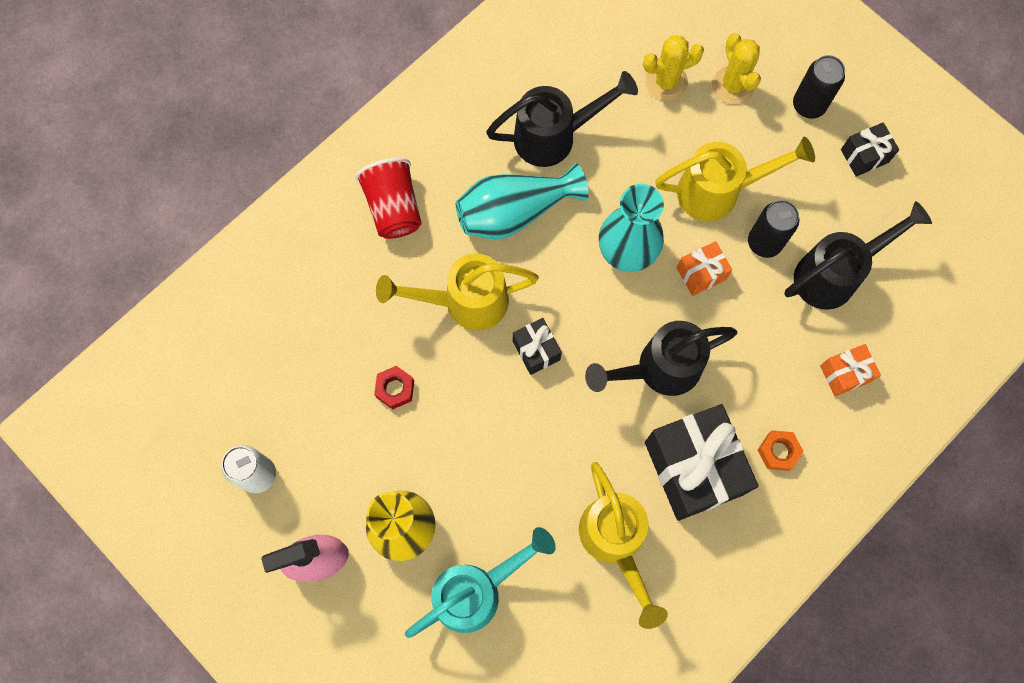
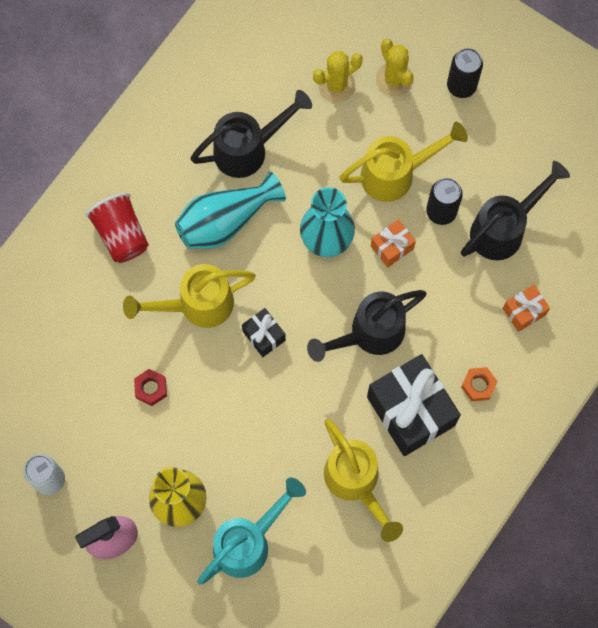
camera: 10 degrees left, 0 degrees up
black gift [841,122,899,177] -> none

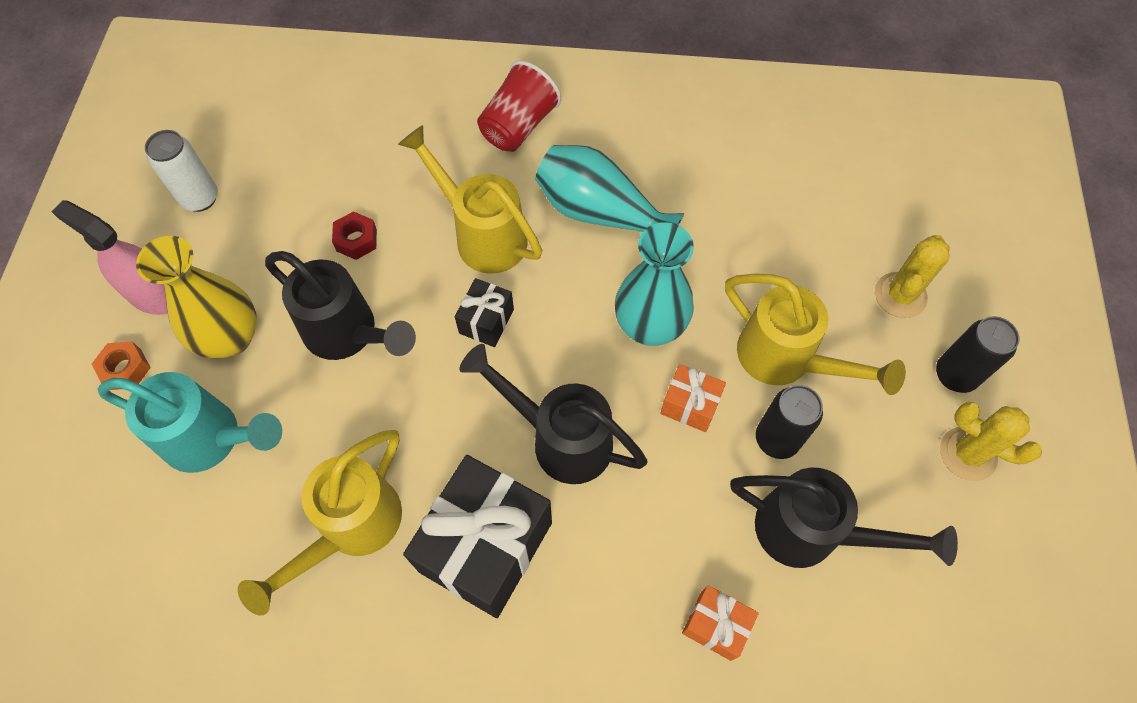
camera: 60 degrees right, 10 degrees down
black watering can [190,90,312,178] -> black watering can moved to [265,251,416,360]
yellow cactus [313,51,363,102] -> yellow cactus moved to [940,401,1042,481]
orange nut [461,367,498,401] -> orange nut moved to [92,342,151,390]

